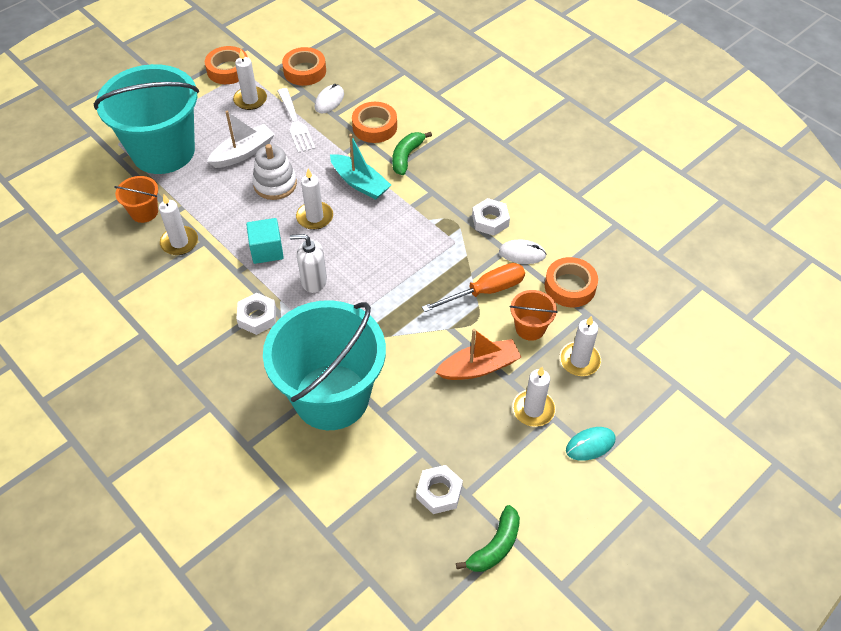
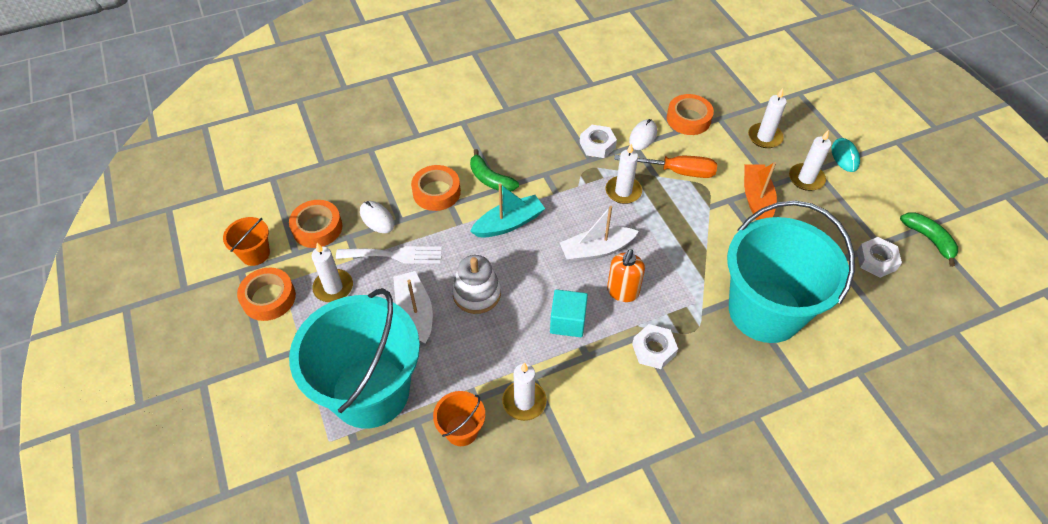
camera: 70 degrees left, 0 degrees up
white soap dispenser [290,234,327,293] -> orange soap dispenser [607,249,645,302]
white candle [296,169,333,230] -> white candle moved to [606,144,642,204]
orange screwdriver [422,263,525,312] -> orange screwdriver turned 105 degrees clockwise [614,155,717,178]
orange bucket [510,290,558,341] -> orange bucket moved to [223,217,270,266]
none -> white boat [560,206,639,263]

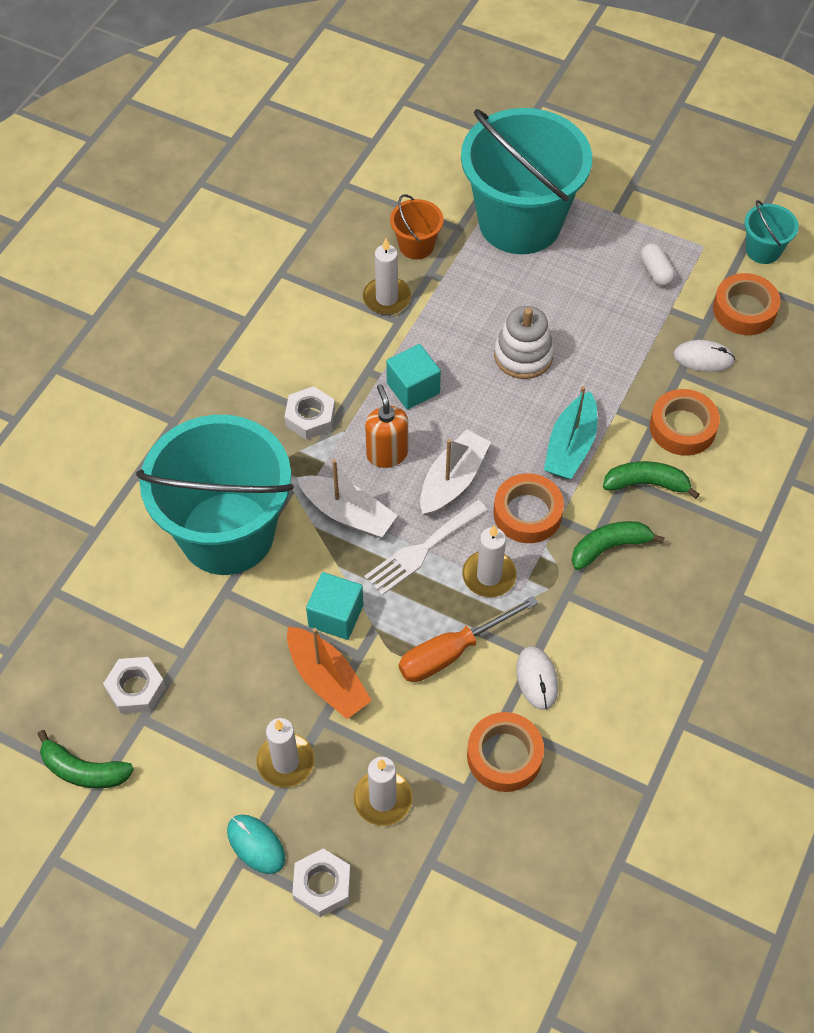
camera: 140 degrees right, 5 degrees up
orange bucket [223,217,270,266] -> turquoise bucket [744,200,799,264]
orange tape [237,268,296,321] -> orange tape moved to [493,473,564,543]
white candle [312,243,353,302] -> white capsule [640,243,675,287]
white fork [336,246,442,264] -> white fork moved to [364,499,488,595]
white boat [393,271,433,344] -> white boat moved to [297,459,398,538]
white nut [580,125,617,158] -> white nut moved to [292,848,351,917]
none -> turquoise cube [306,572,364,640]
none -> green banana [571,521,665,570]

